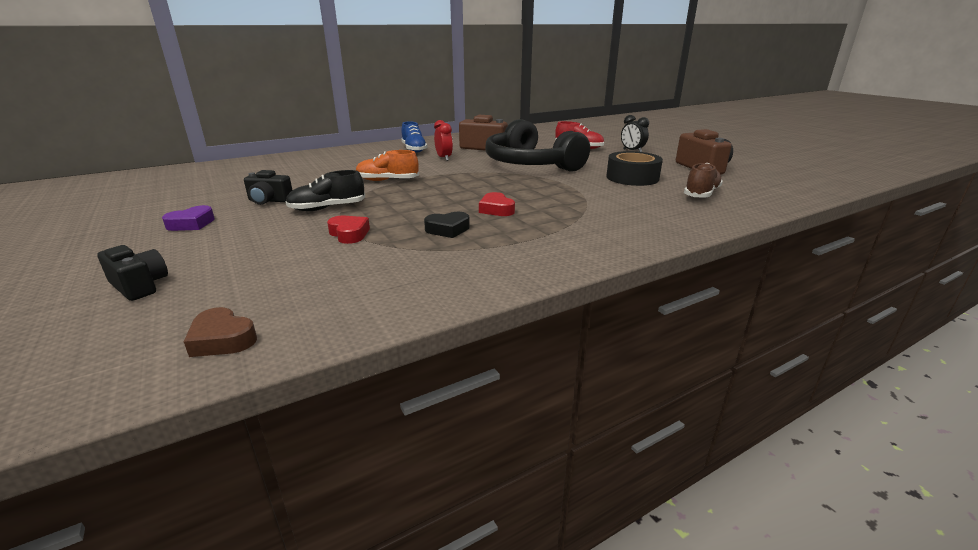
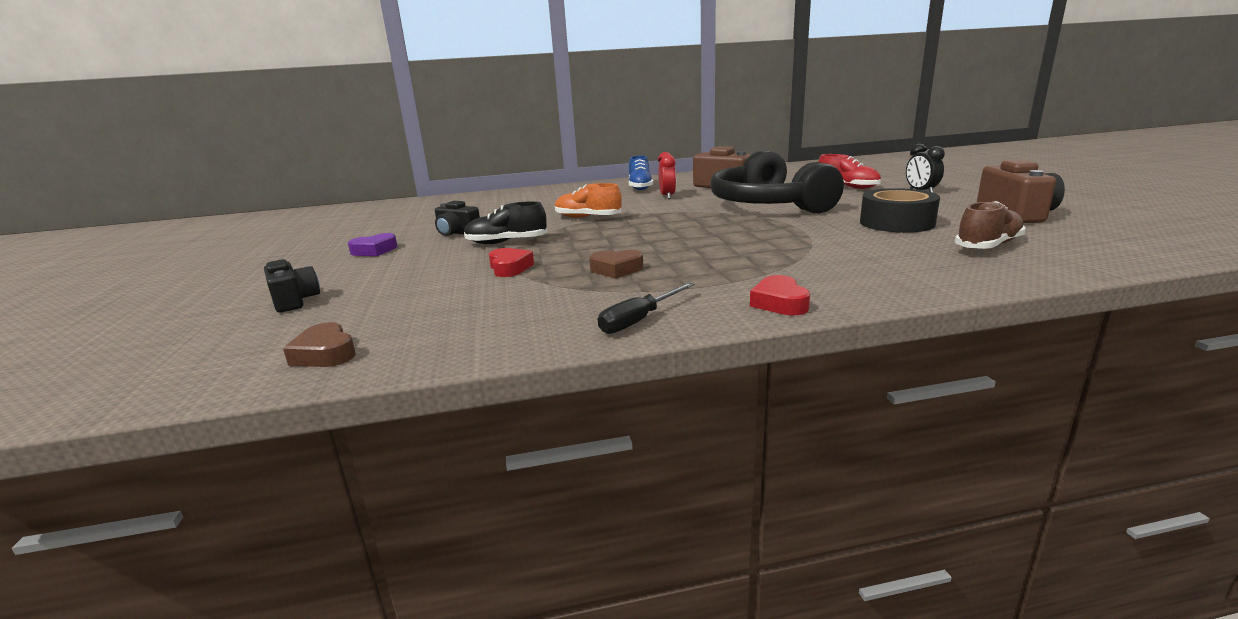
camera: 20 degrees right, 5 degrees down
black heart [424,212,470,238] -> brown heart [589,250,644,279]
red heart [479,192,515,216] -> red heart moved to [750,275,810,315]
none -> black screwdriver [598,282,695,334]

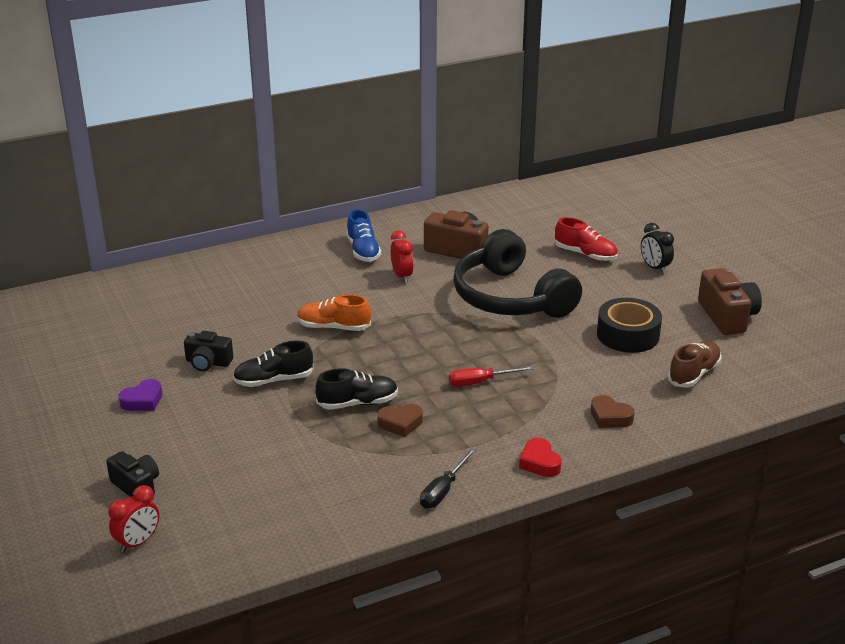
camera: 15 degrees left, 10 degrees up
brown heart [283,322,356,367] -> brown heart moved to [591,395,635,428]
red heart [489,248,534,277] -> none
none -> red clock [108,485,159,553]
none -> black shoe [315,368,398,410]
none -> red screwdriver [449,366,535,386]

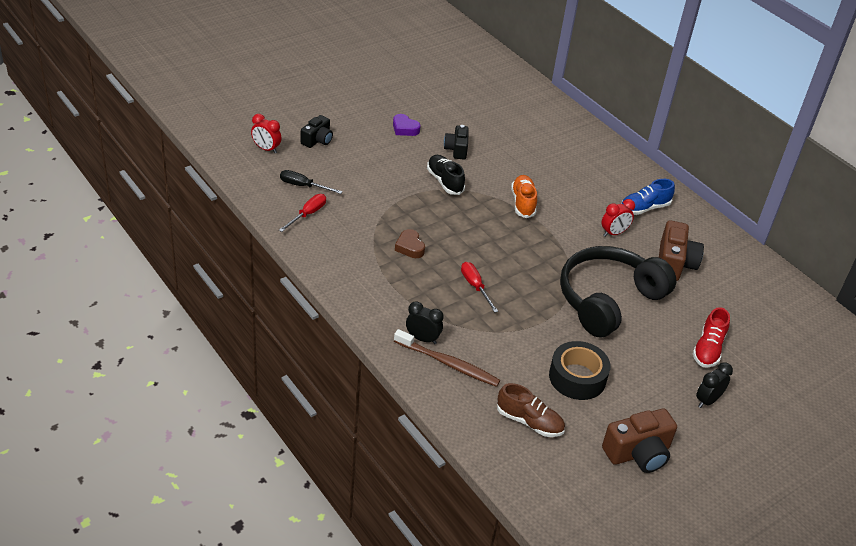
camera: 75 degrees right, 10 degrees up
black shoe [315,368,398,410] -> none
black screwdriver [420,448,476,508] -> black screwdriver moved to [280,170,343,194]
red heart [519,438,562,477] -> none
brown heart [591,395,635,428] -> brown toothbrush [394,329,500,387]
none -> red screwdriver [279,194,326,232]
none -> black clock [406,301,443,344]

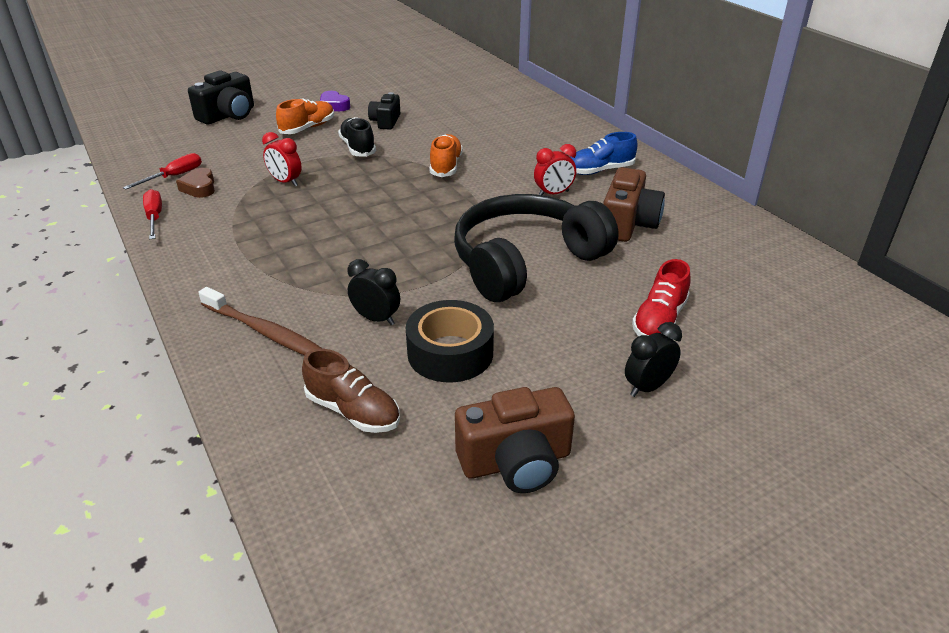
camera: 10 degrees right, 5 degrees down
red clock [251,114,281,153] -> red clock moved to [262,132,302,186]
black screwdriver [280,170,343,194] -> none
black camera [301,115,333,148] -> black camera [188,70,254,124], size x1.56
brown heart [395,229,425,258] -> brown heart moved to [176,168,215,198]
black clock [406,301,443,344] -> black clock moved to [347,259,400,325]
red screwdriver [461,262,498,313] -> red screwdriver moved to [143,189,162,239]
none -> orange shoe [276,98,334,134]

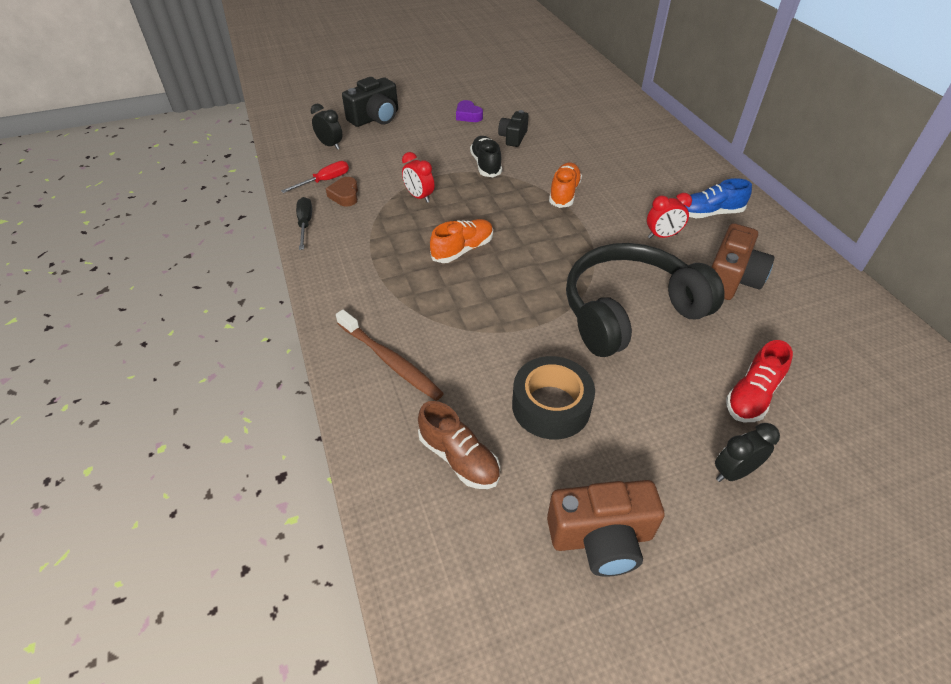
camera: 10 degrees right, 10 degrees up
red screwdriver [143,189,162,239] -> black screwdriver [296,197,312,250]
orange shoe [276,98,334,134] -> orange shoe moved to [430,219,493,263]
black clock [347,259,400,325] -> black clock moved to [311,104,342,150]

